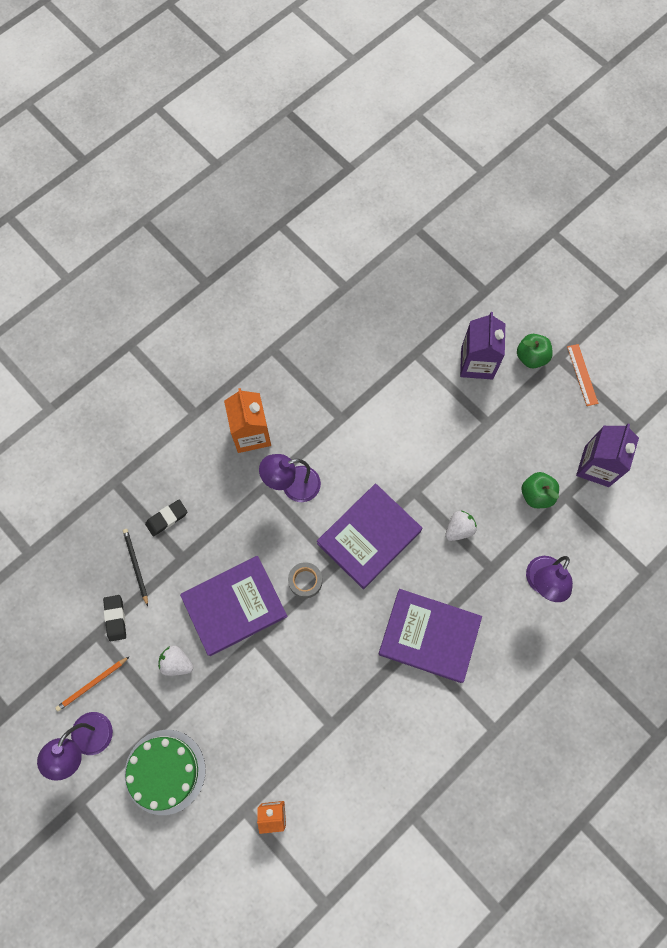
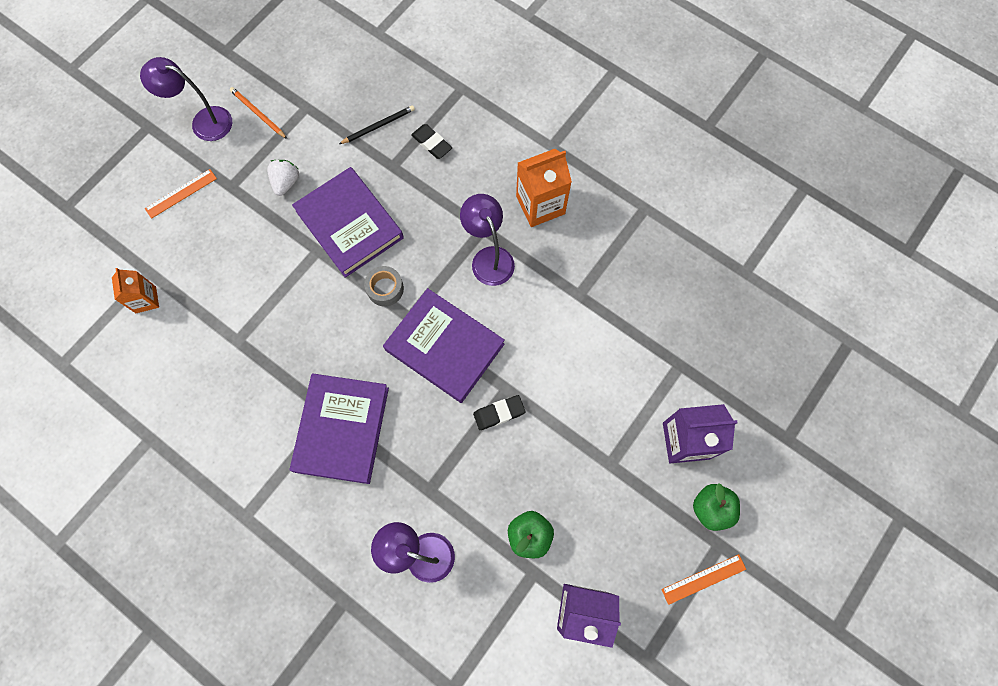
camera: 80 degrees right, 0 degrees up
black eraser [103,595,126,641] -> black eraser moved to [473,395,525,430]
green cake [125,730,206,815] -> orange ruler [145,169,217,219]
white strawberry [445,511,477,541] -> none

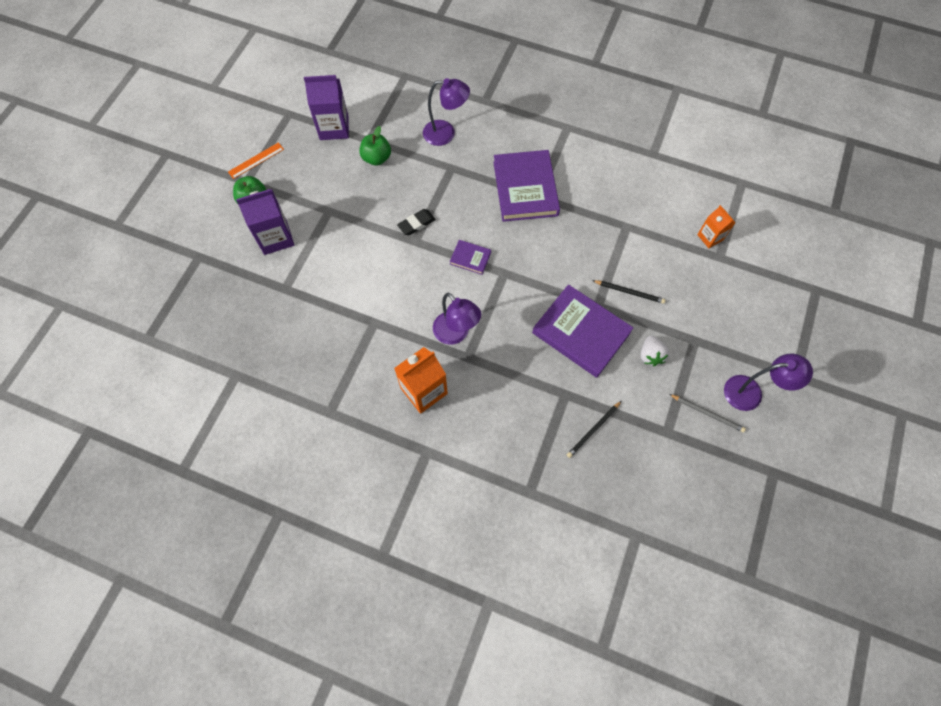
camera: 165 degrees right, 5 degrees down
orange ruler [145,169,217,219] -> none
orange pencil [230,87,287,139] -> grey pencil [669,394,746,432]
grey tape [364,266,404,306] -> none
purple book [383,288,505,403] -> purple book [450,240,491,275], size x0.46
black eraser [411,124,452,159] -> none
none -> black pencil [592,280,666,304]

